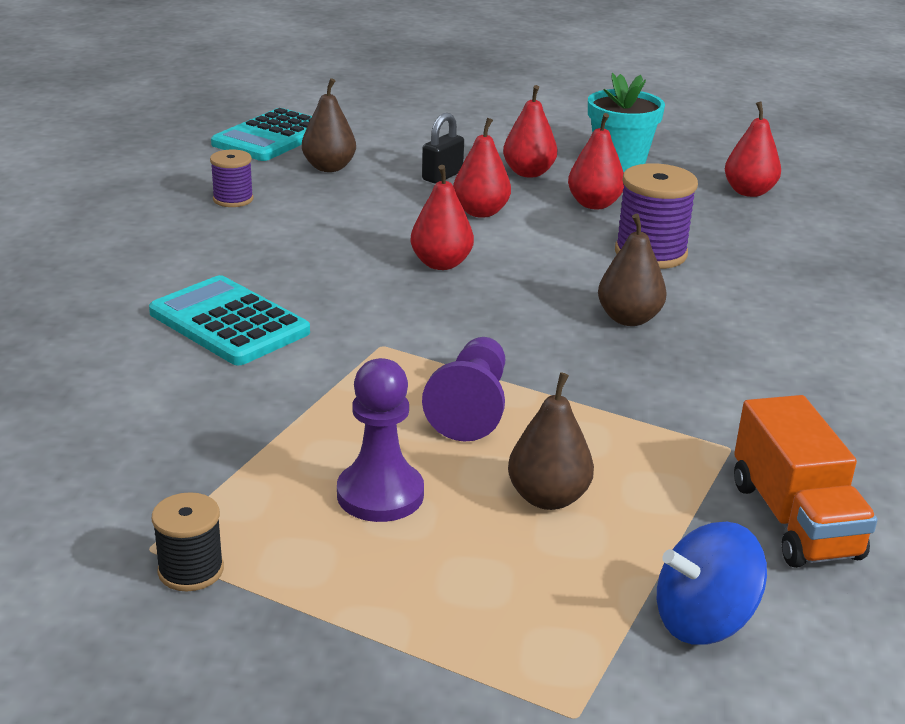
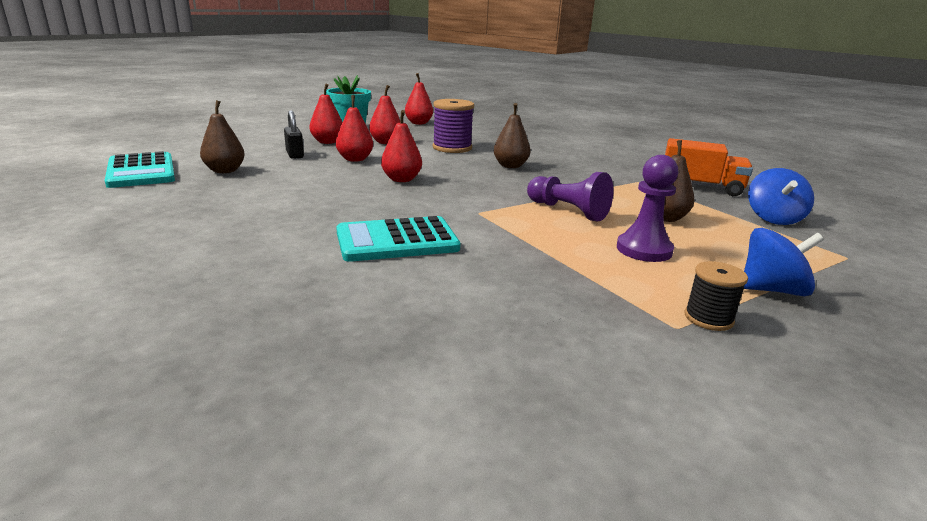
camera: 60 degrees left, 5 degrees down
purple spool [210,150,254,207] -> none
none -> blue spinning top [744,228,824,296]

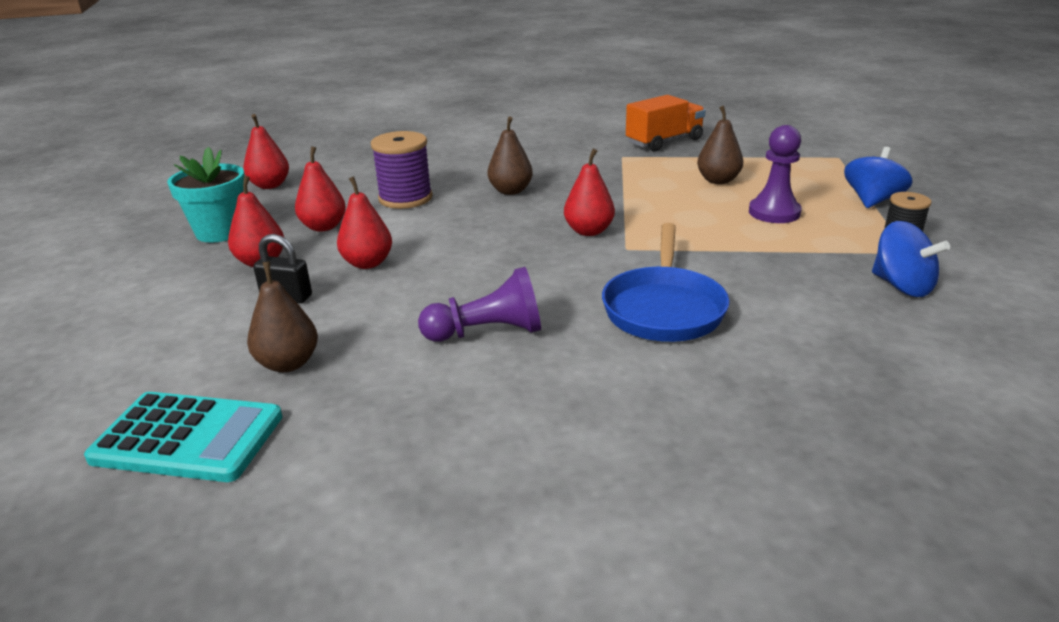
camera: 50 degrees left, 5 degrees up
turquoise calculator [336,216,461,262] -> blue pan [602,223,730,342]
red pear [381,110,422,182] -> red pear moved to [564,149,615,236]
purple pawn [527,172,613,221] -> purple pawn moved to [418,267,541,342]
blue spinning top [748,168,814,225] -> blue spinning top moved to [872,221,950,297]

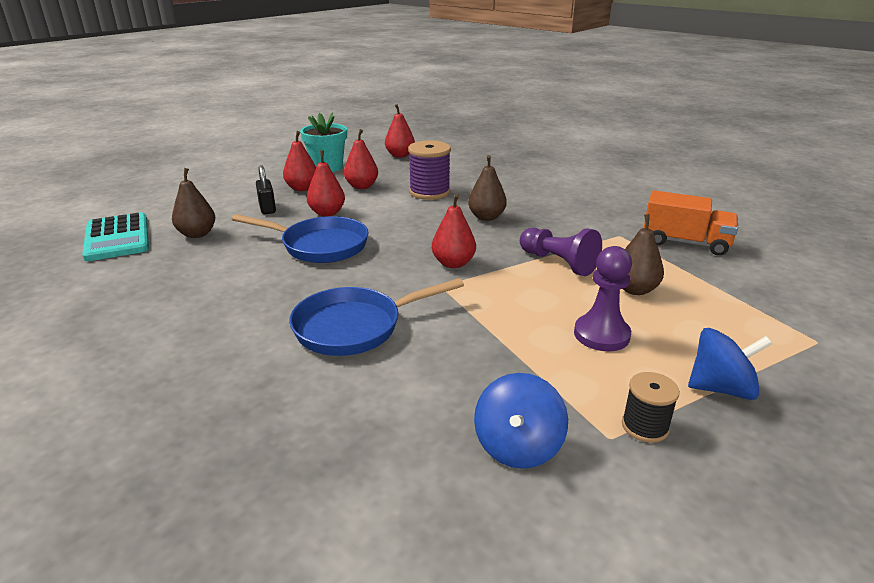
camera: 55 degrees right, 0 degrees up
purple pawn [418,267,541,342] -> purple pawn moved to [520,228,602,276]
none -> blue pan [232,214,369,263]

